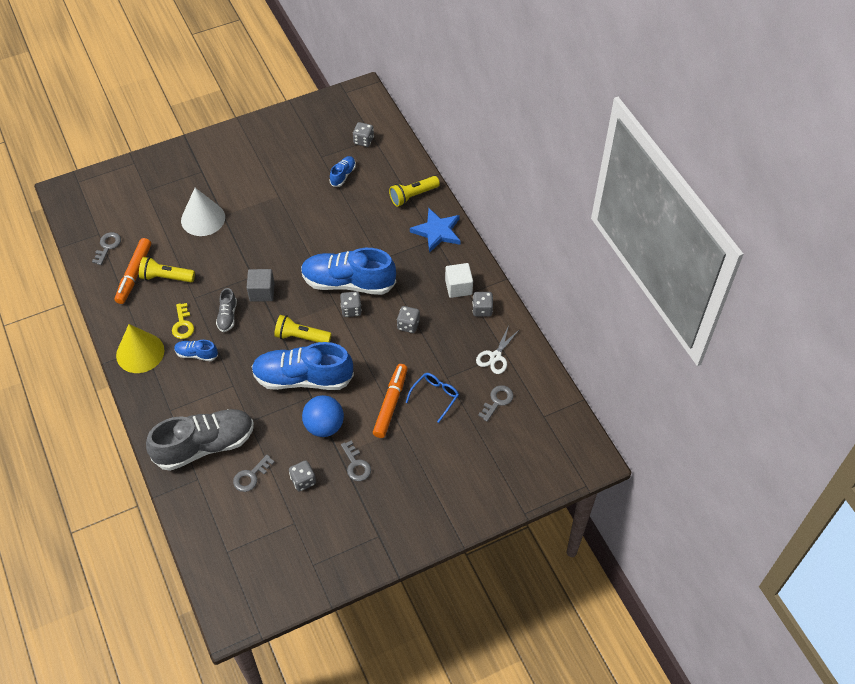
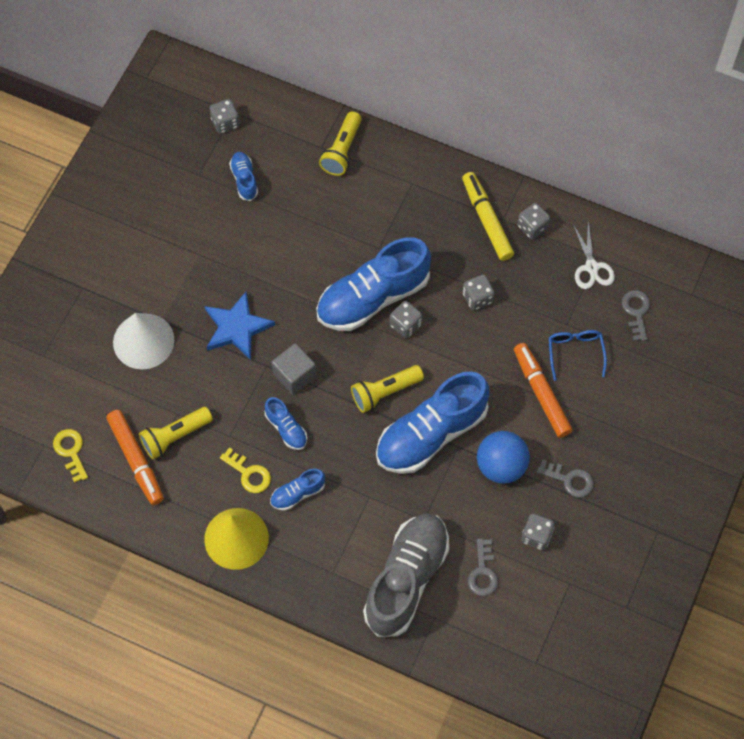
camera: 40 degrees left, 10 degrees up
grey key [92,232,121,265] -> yellow key [53,429,88,483]
grey shoe [216,288,237,332] -> blue shoe [265,397,307,450]
blue star [410,208,460,253] -> blue star moved to [205,291,275,360]
white cube [445,263,473,298] -> yellow marker [462,172,514,261]

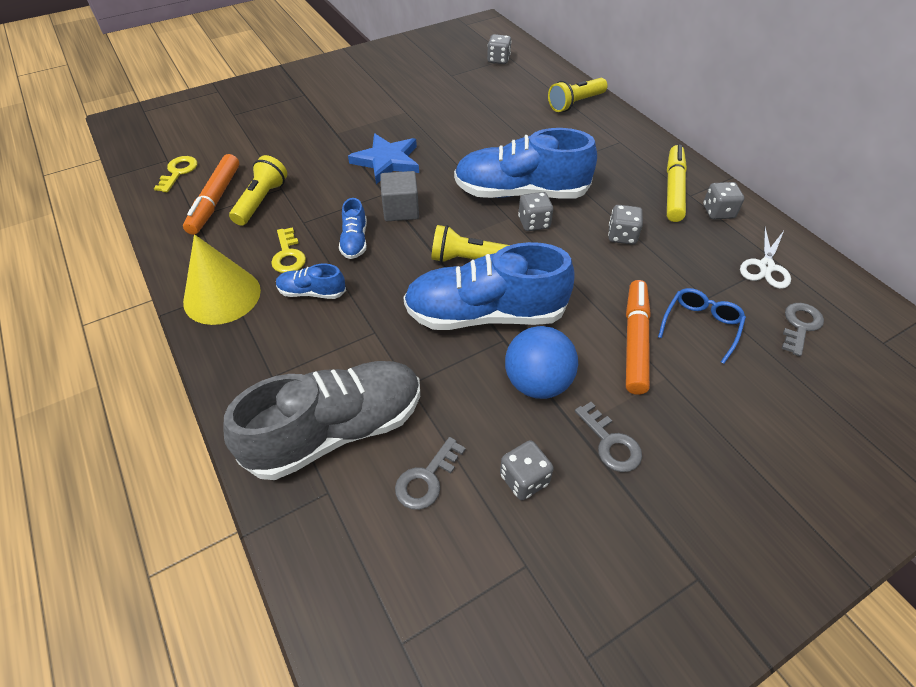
camera: 35 degrees right, 15 degrees down
white cone [113,313,174,369] -> none
yellow flashlight [139,407,213,460] -> yellow flashlight turned 105 degrees clockwise [229,155,287,226]
blue shoe [229,152,258,201] -> none

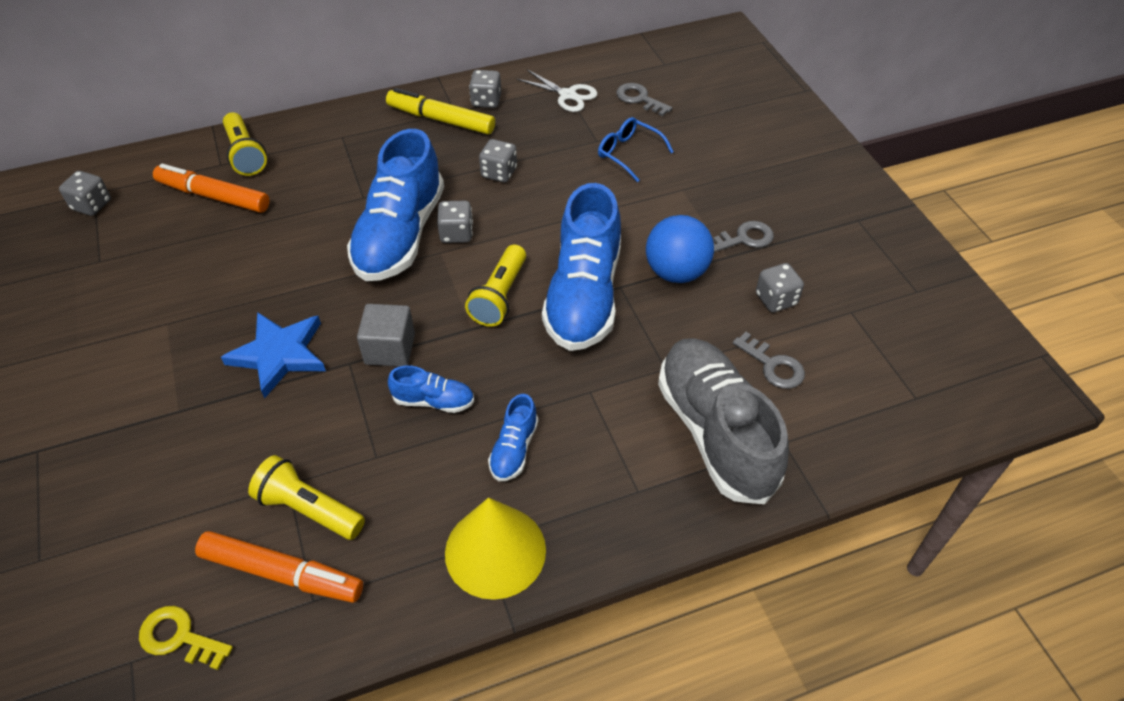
camera: 80 degrees left, 0 degrees up
yellow key [271,227,306,273] -> none
orange marker [626,280,651,395] -> orange marker moved to [153,164,270,213]

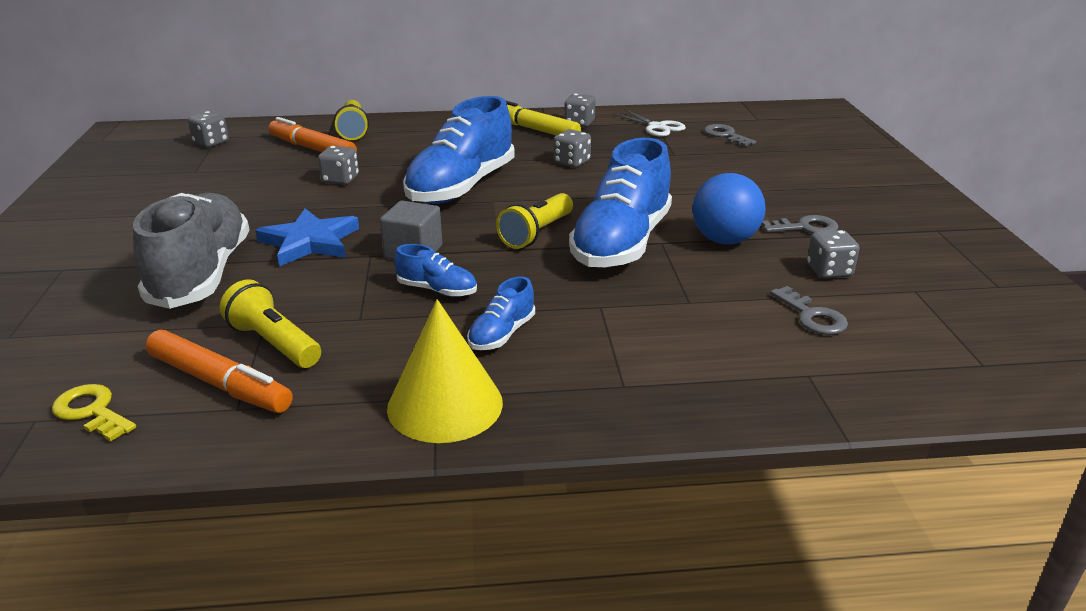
camera: 15 degrees right, 20 degrees down
grey dice [437,201,473,243] -> grey dice moved to [318,146,359,185]
blue glasses [598,117,674,182] -> none
grey shoe [658,338,789,504] -> grey shoe moved to [133,193,250,309]

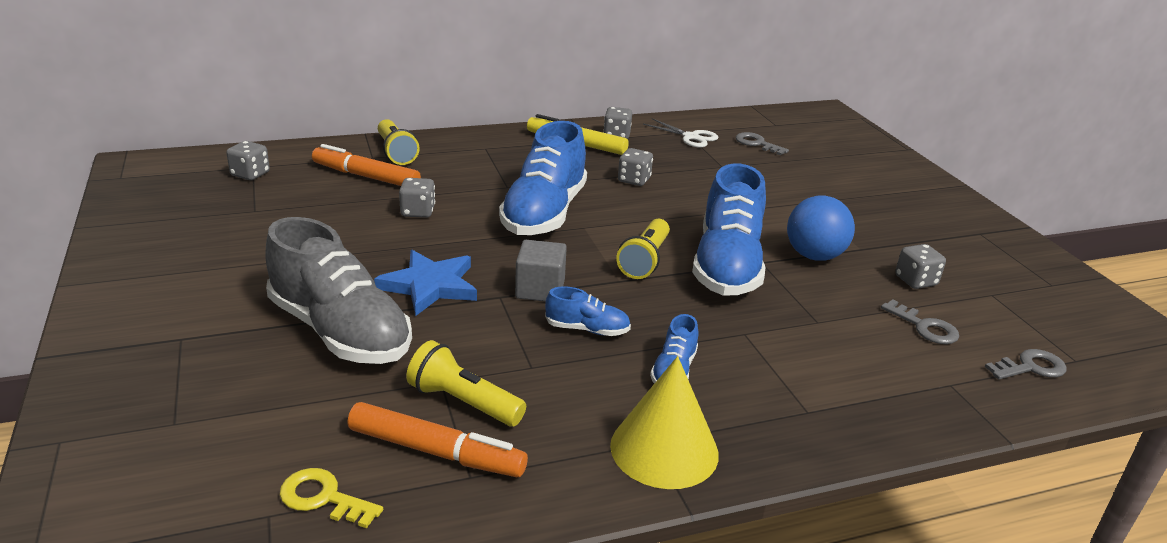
camera: 15 degrees left, 0 degrees up
grey shoe [133,193,250,309] -> grey shoe turned 150 degrees clockwise [265,217,412,364]
grey key [761,215,838,233] -> grey key moved to [985,349,1067,380]

